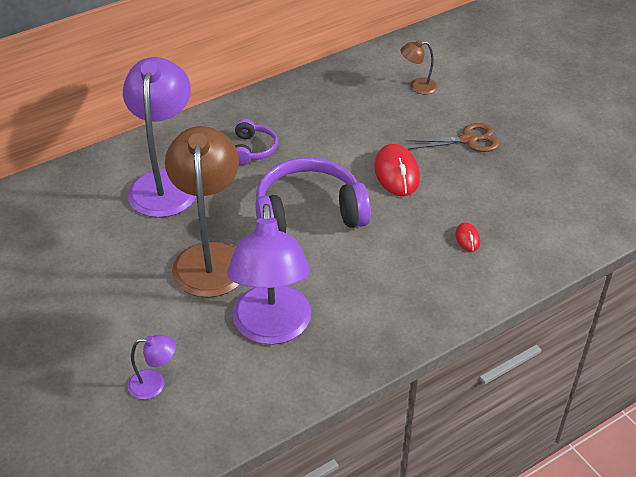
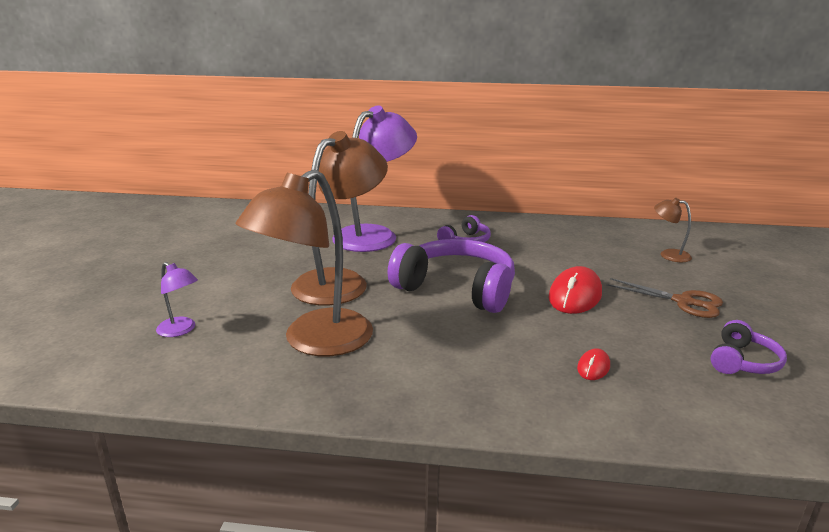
camera: 40 degrees right, 20 degrees down
purple lamp [227,204,311,345] -> brown lamp [236,169,373,356]
none -> purple headphones [710,320,787,374]

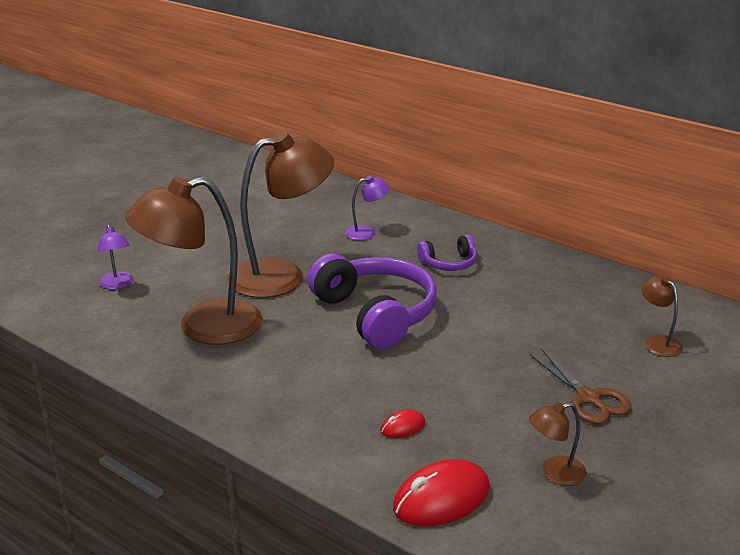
camera: 30 degrees right, 5 degrees up
purple lamp [332,105,417,252] -> purple lamp [345,176,389,240], size x0.44
red mouse [549,266,602,314] -> red mouse moved to [393,459,490,526]
purple headphones [710,320,787,374] -> brown lamp [529,402,587,486]

